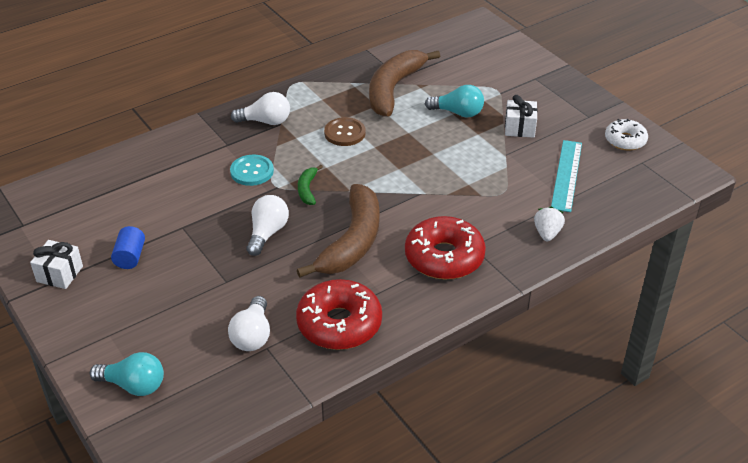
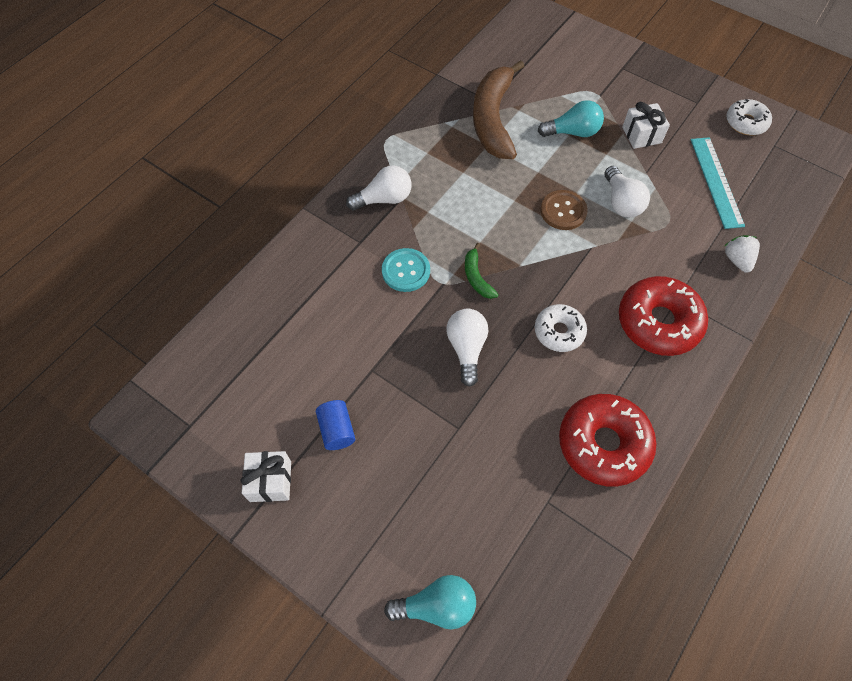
camera: 20 degrees left, 20 degrees up
white light bulb [228,296,270,351] -> white light bulb moved to [604,166,650,218]
brown banana [297,184,380,278] -> white donut [535,304,587,352]
brown button [324,117,366,146] -> brown button moved to [540,190,588,230]

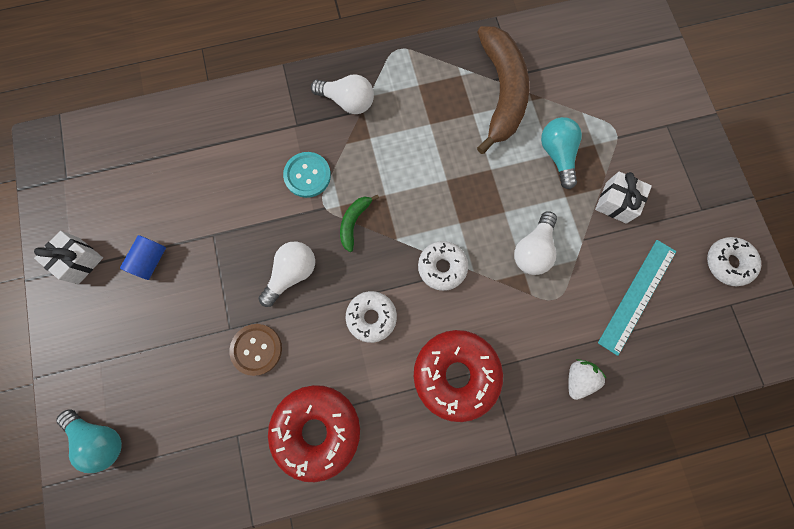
camera: 40 degrees right, 15 degrees up
brown banana [473,60,524,159] -> brown banana turned 135 degrees clockwise [477,26,529,154]
turquoise light bulb [538,100,604,137] -> turquoise light bulb turned 135 degrees counterclockwise [541,117,582,189]
brown button [540,190,588,230] -> brown button moved to [229,324,282,376]
none -> white donut [418,241,468,291]

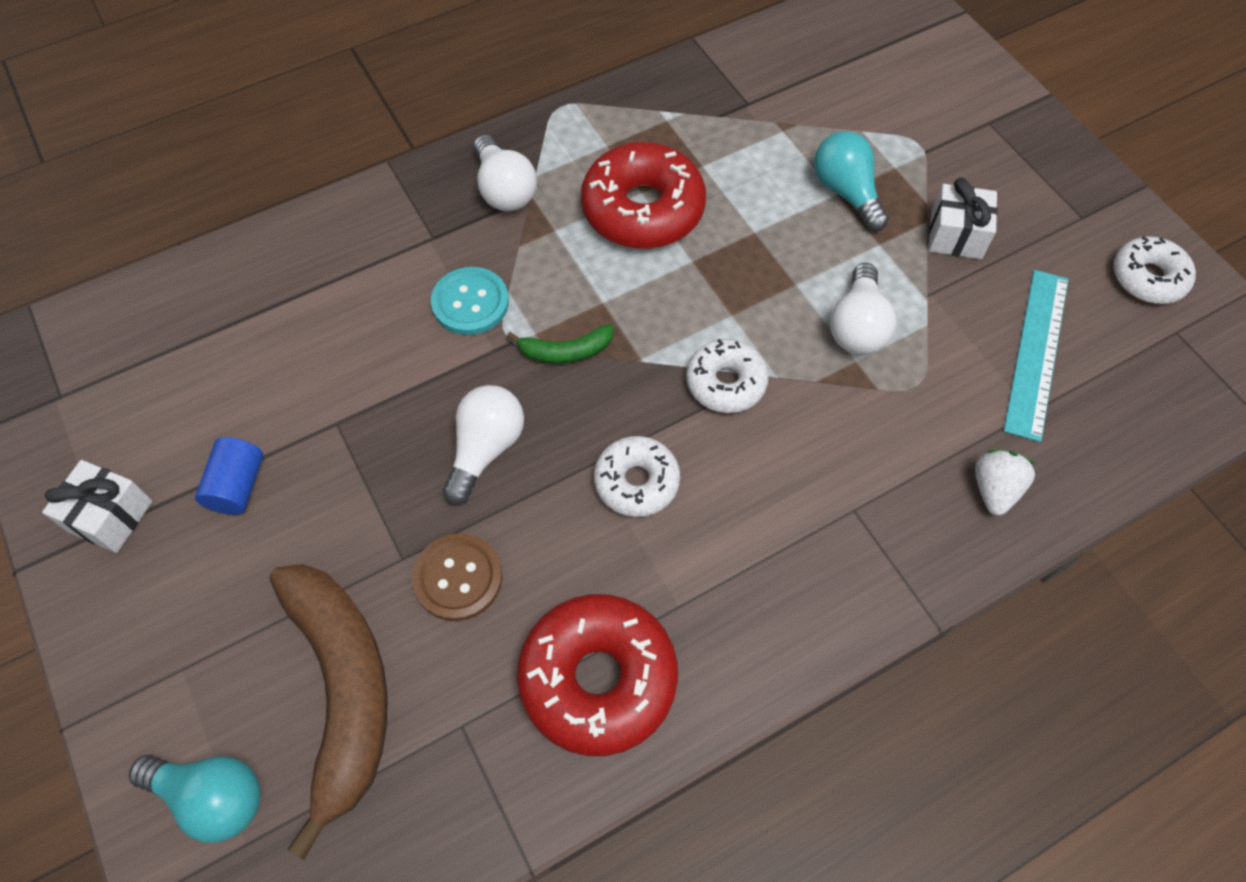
camera: 15 degrees left, 15 degrees down
white light bulb [311,74,374,114] -> white light bulb turned 60 degrees clockwise [474,135,537,211]
green banana [340,195,379,252] -> green banana turned 105 degrees counterclockwise [507,324,614,364]
red donut [414,330,503,422] -> red donut moved to [581,142,706,249]
brown banana [477,26,529,154] -> brown banana moved to [270,564,388,860]

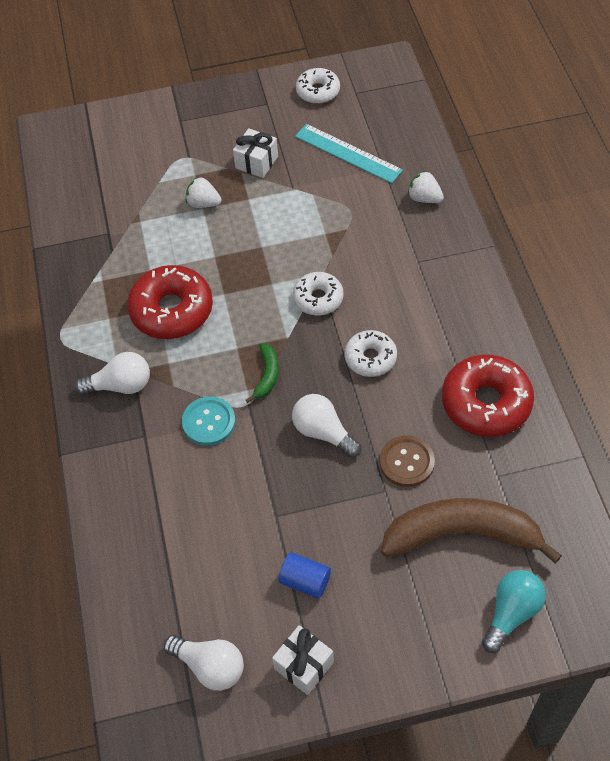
camera: 70 degrees left, 5 degrees down
turquoise light bulb [814,131,889,232] -> white strawberry [186,176,222,208]
white light bulb [830,263,896,355] -> white light bulb moved to [163,635,244,691]

